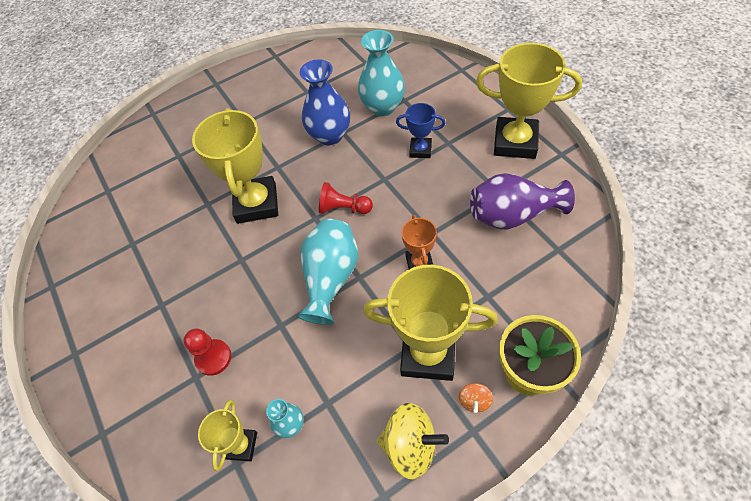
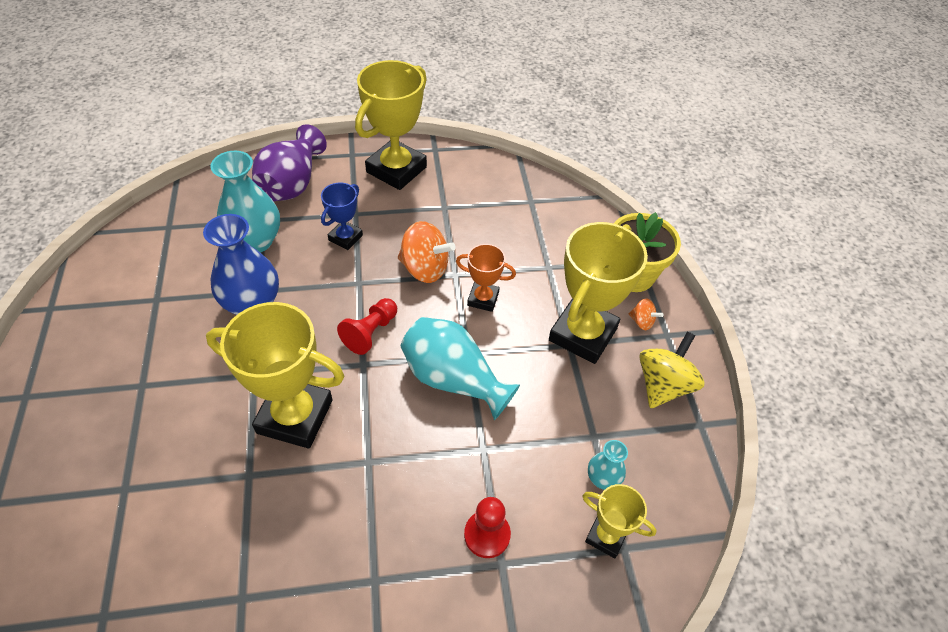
camera: 75 degrees left, 5 degrees down
purple vase [470,173,575,230] -> purple vase moved to [252,124,327,201]
none -> orange spinning top [398,221,456,283]

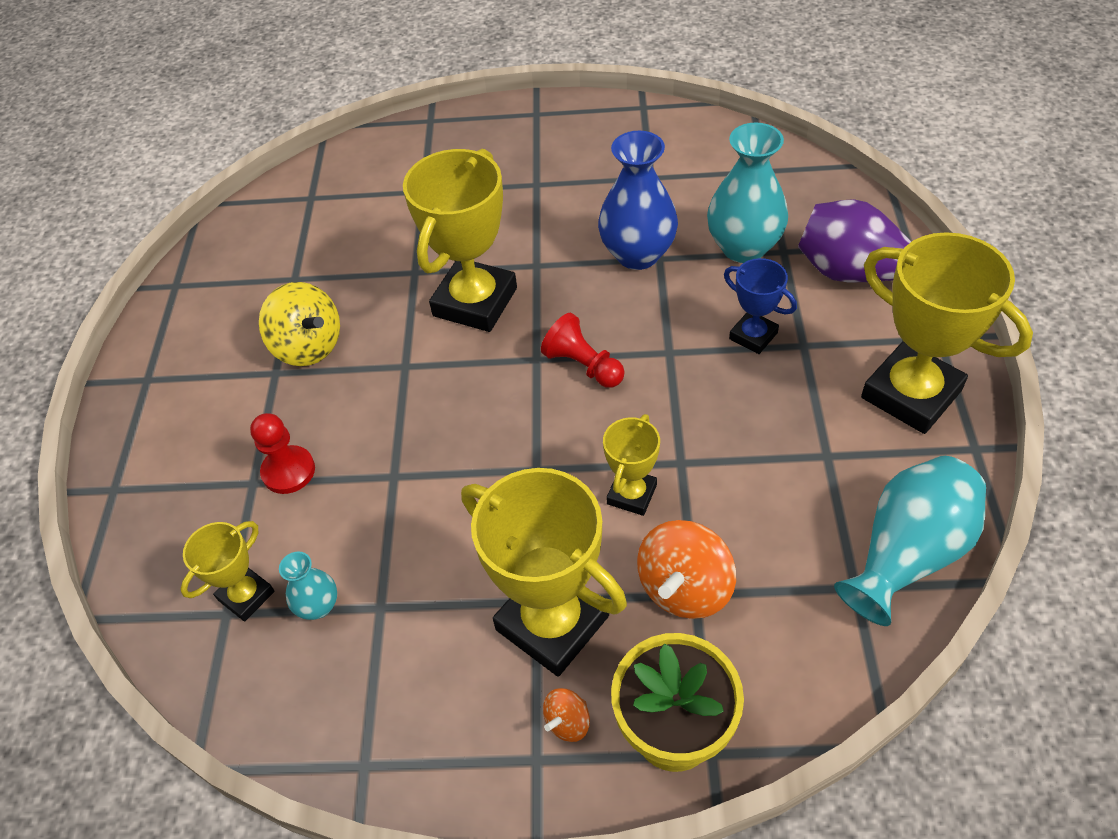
camera: 105 degrees right, 0 degrees up
orange spinning top [398,221,456,283] -> orange spinning top moved to [637,520,736,619]
turquoise vase [401,317,520,420] -> turquoise vase moved to [834,456,986,626]
orange trophy [456,244,516,312] -> yellow trophy [603,414,660,516]
yellow spinning top [639,331,704,408] -> yellow spinning top moved to [259,282,340,366]

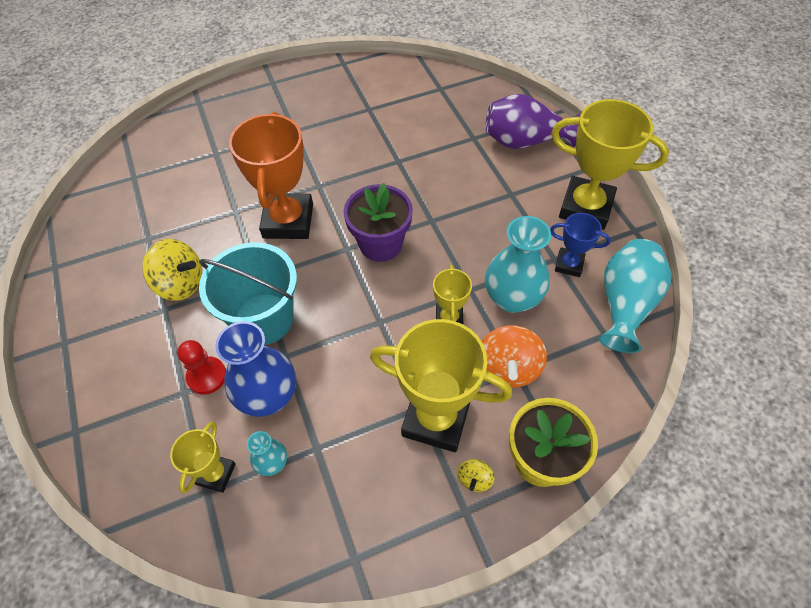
camera: 25 degrees left, 5 degrees up
yellow trophy [403,149,517,332] -> orange trophy [229,112,313,239]
red pawn [541,313,624,388] -> purple flower pot [344,183,413,262]
orange spinning top [543,688,590,742] -> yellow spinning top [457,459,494,492]
blue vase [598,131,678,270] -> blue vase moved to [216,321,296,417]
turquoise vase [707,123,788,263] -> turquoise vase moved to [485,216,551,313]
blue trophy [724,258,797,354] -> blue trophy moved to [550,213,611,277]
none -> turquoise bucket [199,242,297,345]

